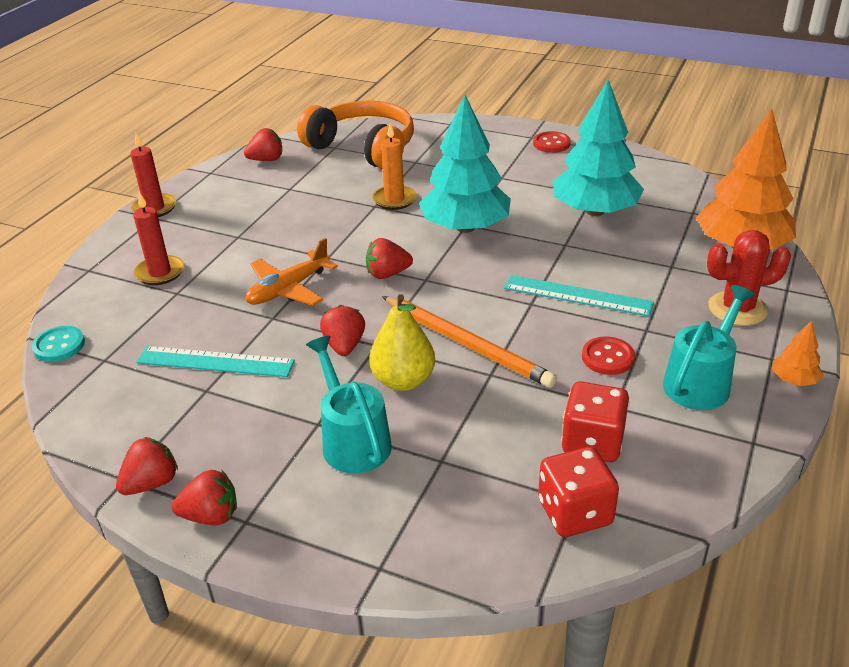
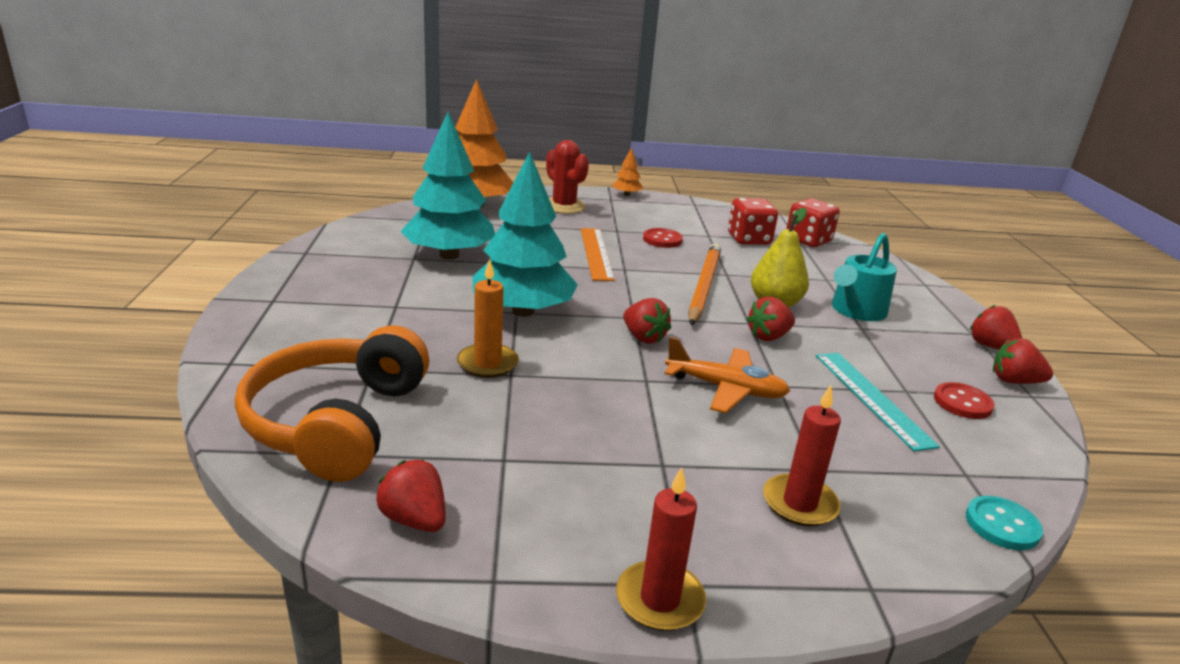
camera: 120 degrees left, 10 degrees down
turquoise ruler [504,275,654,316] -> orange ruler [581,228,615,281]
red button [533,131,571,153] -> red button moved to [934,382,995,419]
turquoise watering can [663,285,755,410] -> none

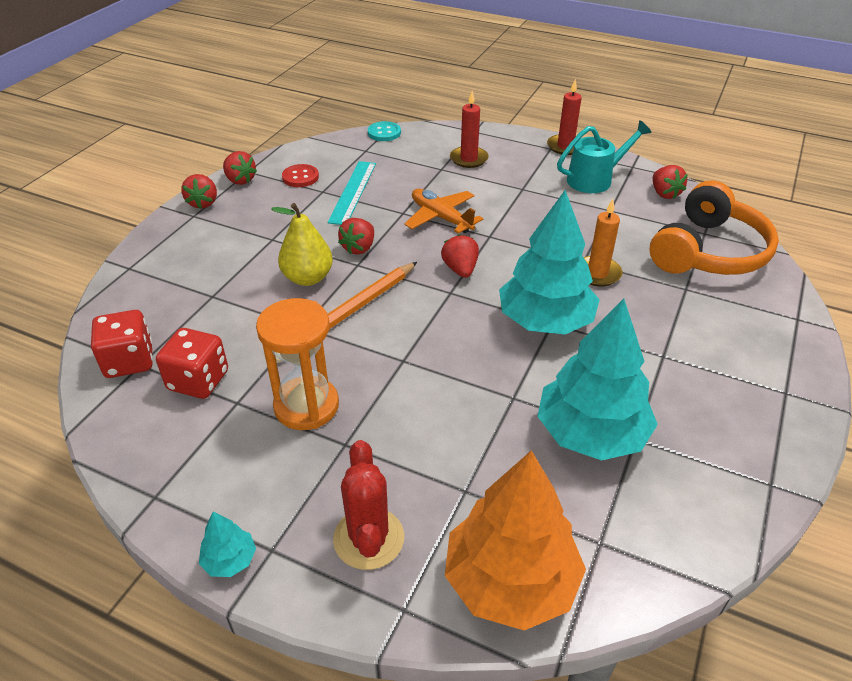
camera: 150 degrees left, 15 degrees up
orange ruler [581,228,615,281] -> none
orange tree [612,148,643,196] -> turquoise tree [199,512,256,577]
red button [643,228,683,248] -> orange hourglass [256,298,339,430]
red strawberry [746,297,795,341] -> red strawberry turned 120 degrees clockwise [338,218,374,254]
turquoise watering can [832,233,897,321] -> turquoise watering can moved to [557,120,652,193]

